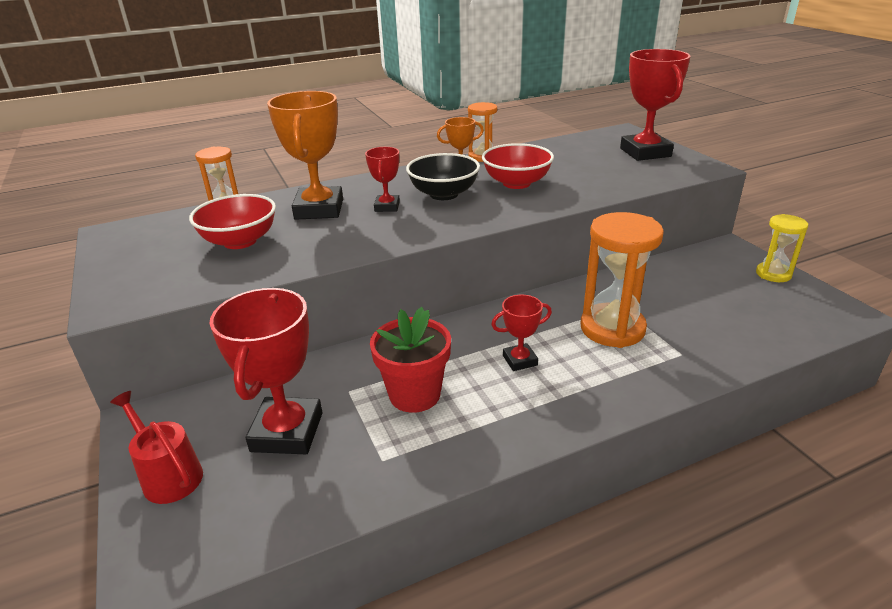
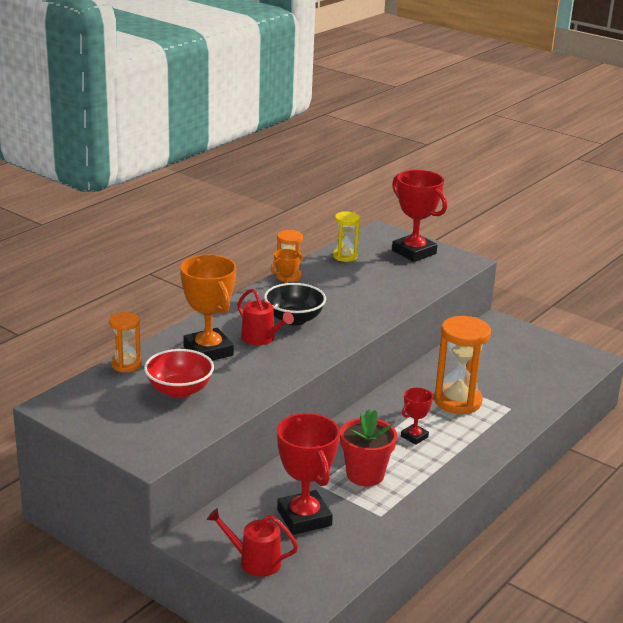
camera: 30 degrees left, 5 degrees down
red trophy [365,147,400,212] -> red watering can [237,288,294,345]
red bowl [482,143,554,189] -> none
yellow hourglass [756,214,808,282] -> yellow hourglass moved to [333,211,360,262]

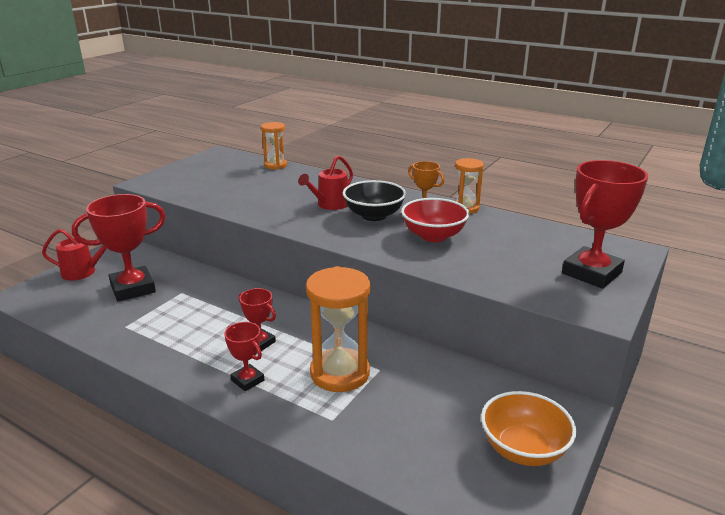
camera: 85 degrees right, 0 degrees up
red bowl [144,349,214,398] -> red bowl moved to [401,198,470,242]
orange trophy [180,255,236,361] -> none
red watering can [207,508,298,577] -> red watering can turned 75 degrees clockwise [42,229,107,280]
yellow hourglass [333,211,360,262] -> none
red flower pot [340,409,397,486] -> none
none -> red trophy [224,322,264,391]
none -> orange bowl [481,391,576,466]

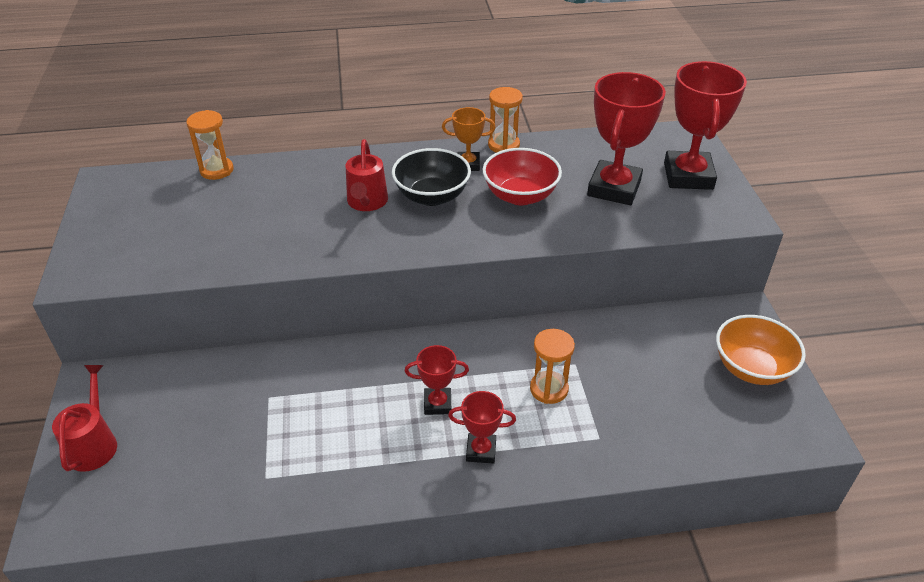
camera: 40 degrees left, 15 degrees up
red watering can [42,229,107,280] -> red watering can turned 45 degrees counterclockwise [52,365,117,472]
red trophy [72,194,166,302] -> red trophy moved to [587,72,666,205]
orange hourglass [306,266,370,392] -> orange hourglass [530,329,575,404], size x0.58

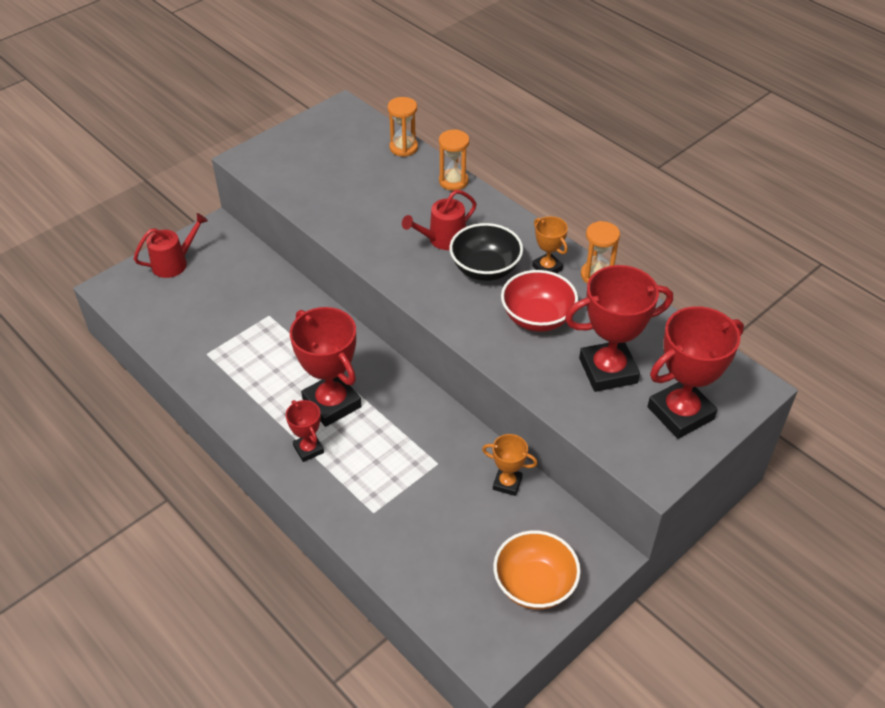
camera: 55 degrees right, 5 degrees up
red trophy [404,345,469,415] -> red trophy [290,307,362,427], size x1.92
orange hourglass [530,329,575,404] -> orange hourglass moved to [439,129,469,191]
none -> orange trophy [482,434,538,496]

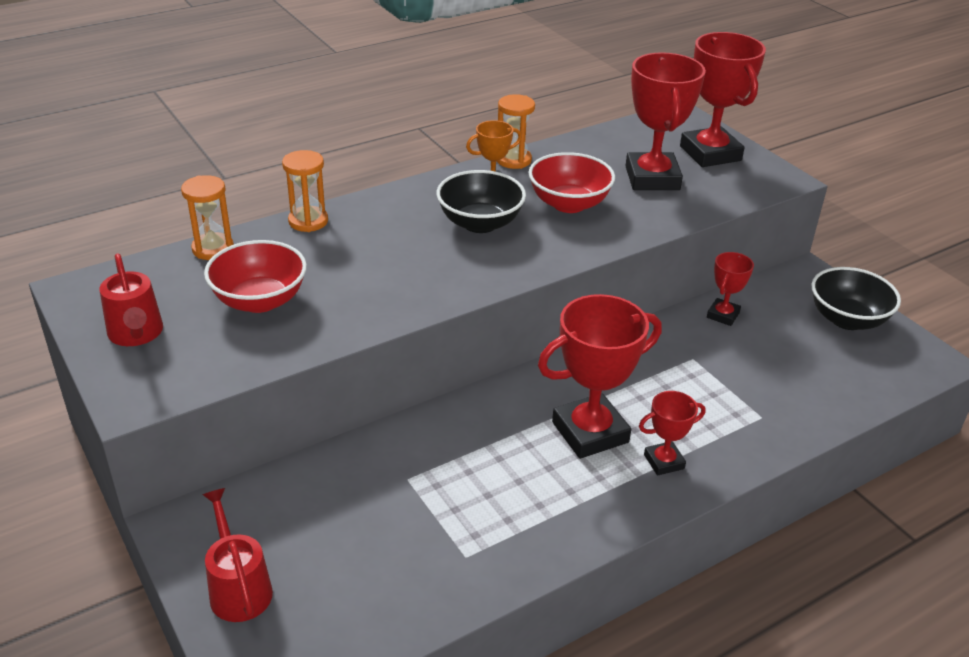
camera: 80 degrees left, 10 degrees down
red watering can [402,190,477,250] -> red watering can moved to [99,253,163,346]
orange trophy [482,434,538,496] -> red trophy [707,252,754,326]
orange bowl [493,530,581,610] -> black bowl [812,267,901,330]
none -> red bowl [204,240,307,313]

